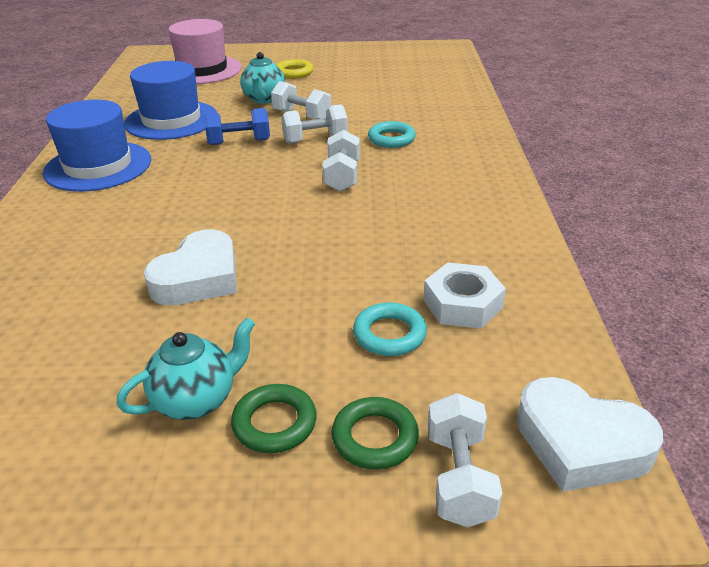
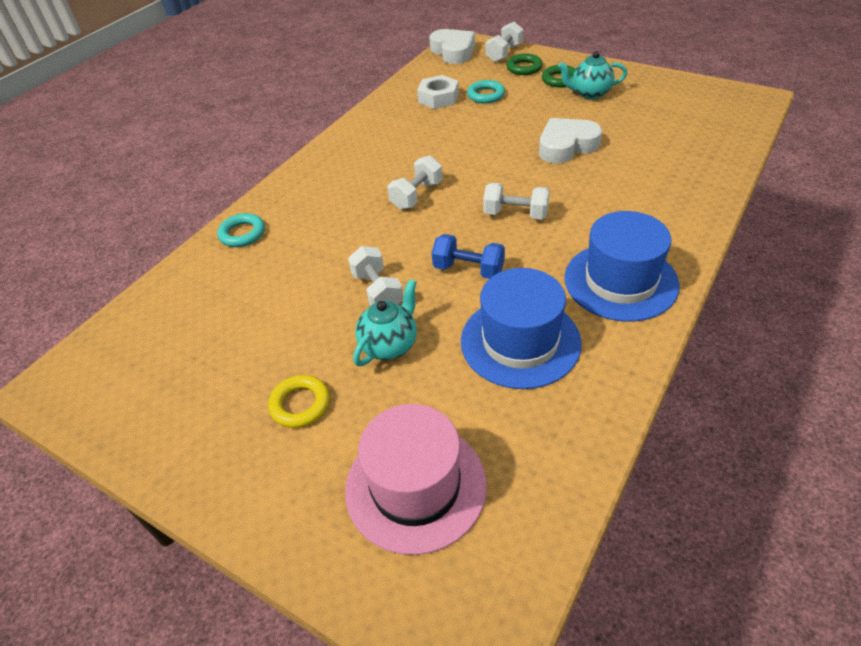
camera: 145 degrees left, 10 degrees up
white dumbbell [281,104,348,144] -> white dumbbell moved to [483,183,550,220]
turquoise ring [368,121,416,148] -> turquoise ring moved to [217,213,265,247]

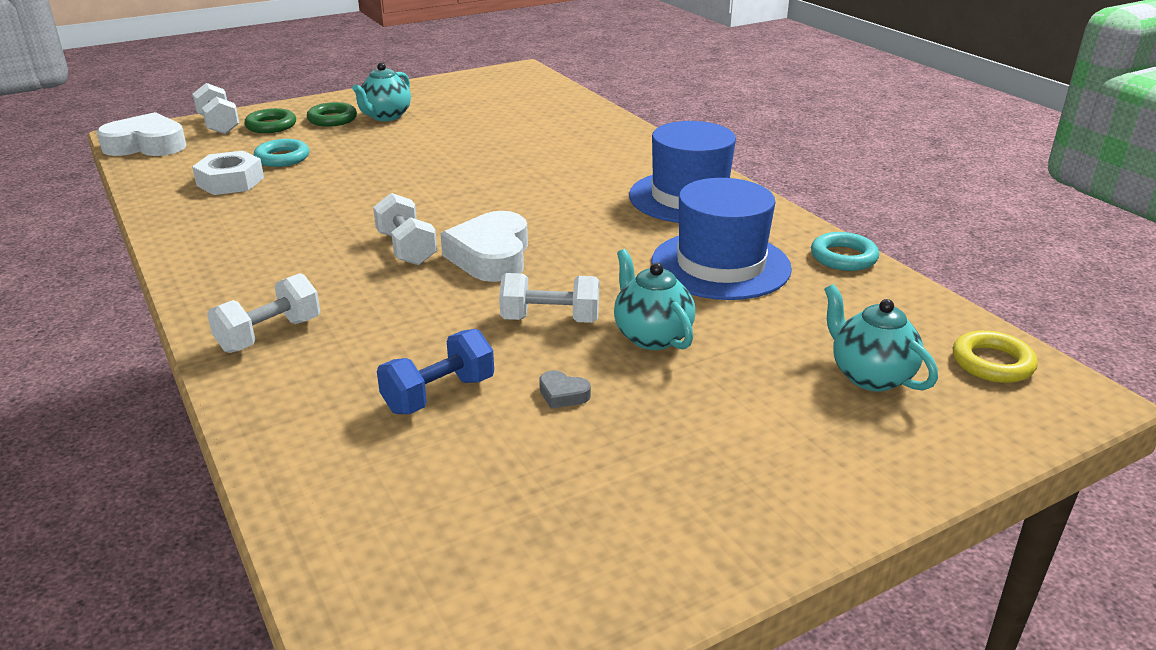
camera: 65 degrees left, 15 degrees down
turquoise ring [217,213,265,247] -> turquoise ring moved to [811,232,879,271]
yellow ring [268,375,330,428] -> yellow ring moved to [953,330,1038,383]
pink hat [345,404,487,555] -> turquoise teapot [824,284,938,391]
blue dumbbell [432,234,505,279] -> blue dumbbell moved to [377,329,494,414]
white dumbbell [483,183,550,220] -> white dumbbell moved to [207,273,320,353]
white heart [539,118,602,163] -> white heart moved to [441,211,528,282]
none -> grey heart [539,370,591,409]

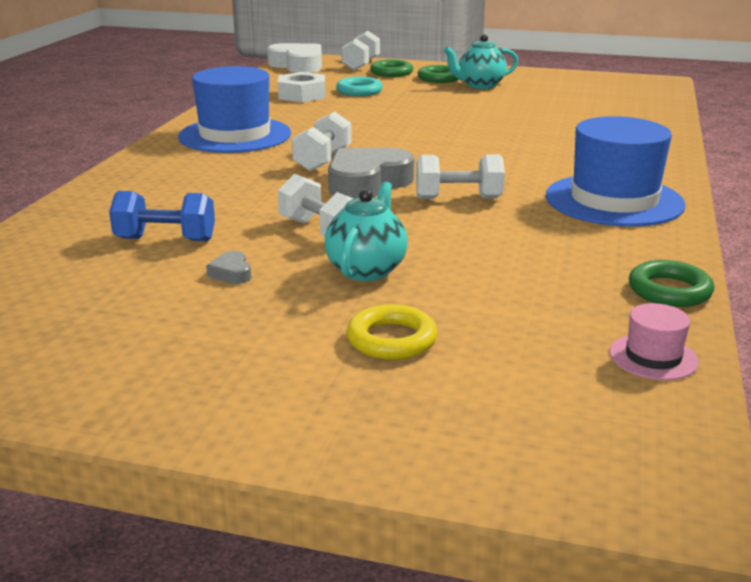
camera: 45 degrees right, 5 degrees down
white dumbbell [207,273,320,353] -> white dumbbell moved to [416,154,505,199]
white heart [441,211,528,282] -> grey heart [328,148,414,199]
blue hat [651,178,792,300] -> blue hat moved to [178,66,291,153]
turquoise ring [811,232,879,271] -> green ring [629,260,714,307]
turquoise teapot [824,284,938,391] -> none
yellow ring [953,330,1038,383] -> yellow ring moved to [347,304,438,360]
none -> pink hat [609,303,699,380]

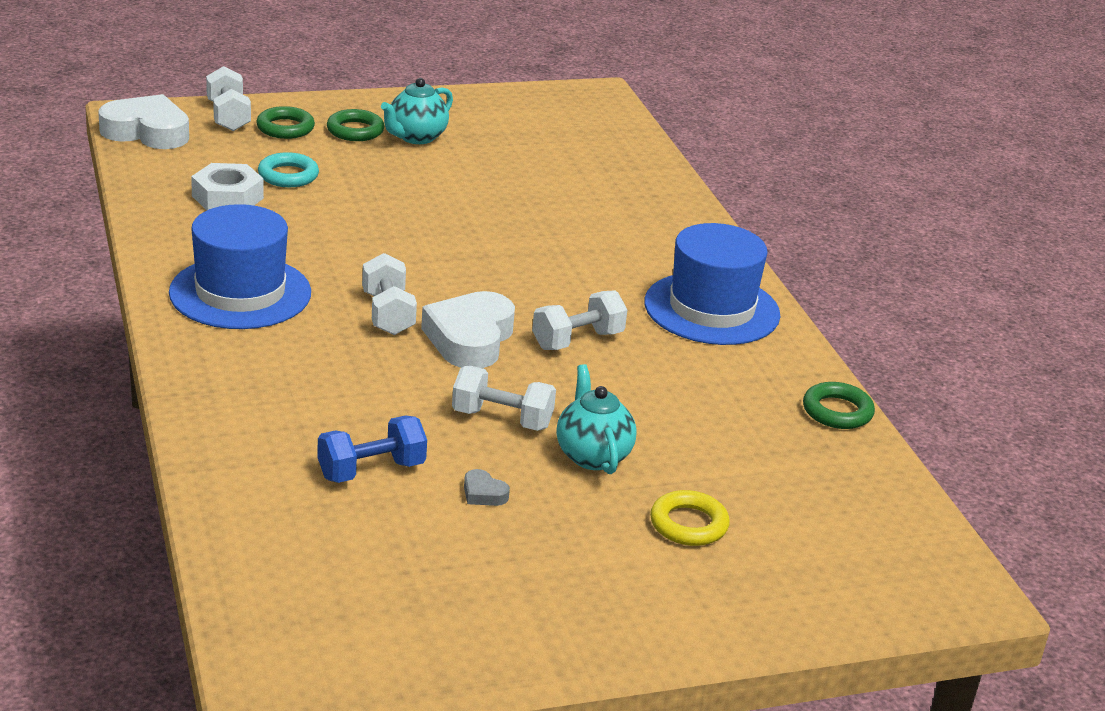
camera: 35 degrees left, 5 degrees up
grey heart [328,148,414,199] -> white heart [421,291,515,368]
pink hat [609,303,699,380] -> none

